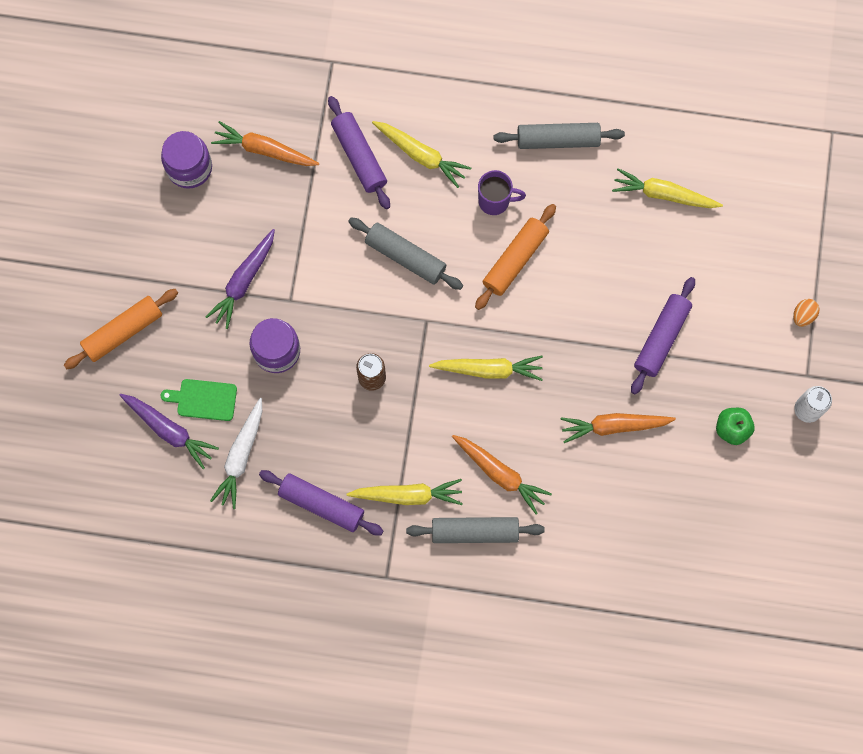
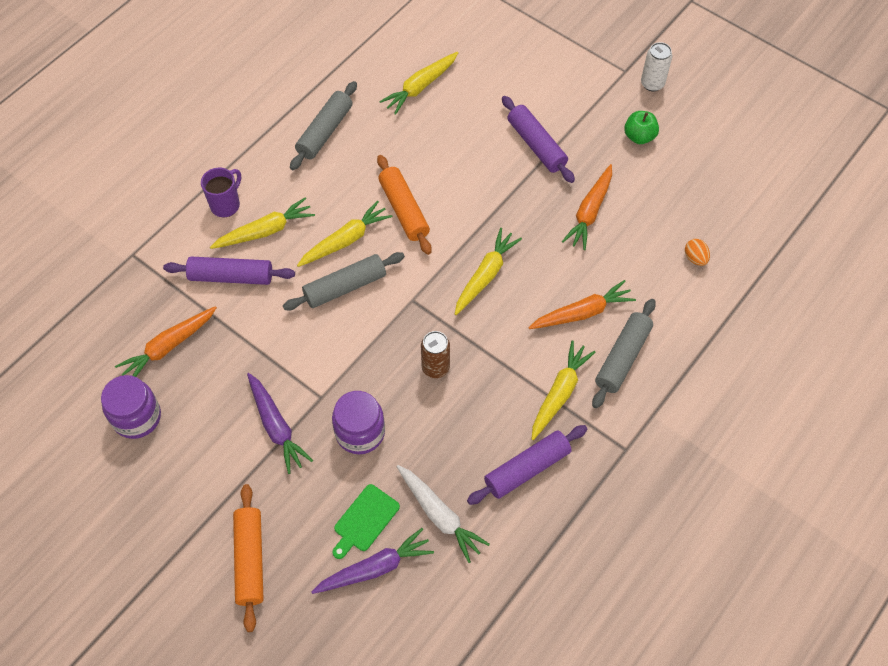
camera: 60 degrees left, 15 degrees down
purple mug [478,170,526,215] -> purple mug moved to [201,168,241,217]
orange egg [793,299,820,327] -> orange egg moved to [685,239,710,266]
none -> yellow carrot [297,201,392,267]

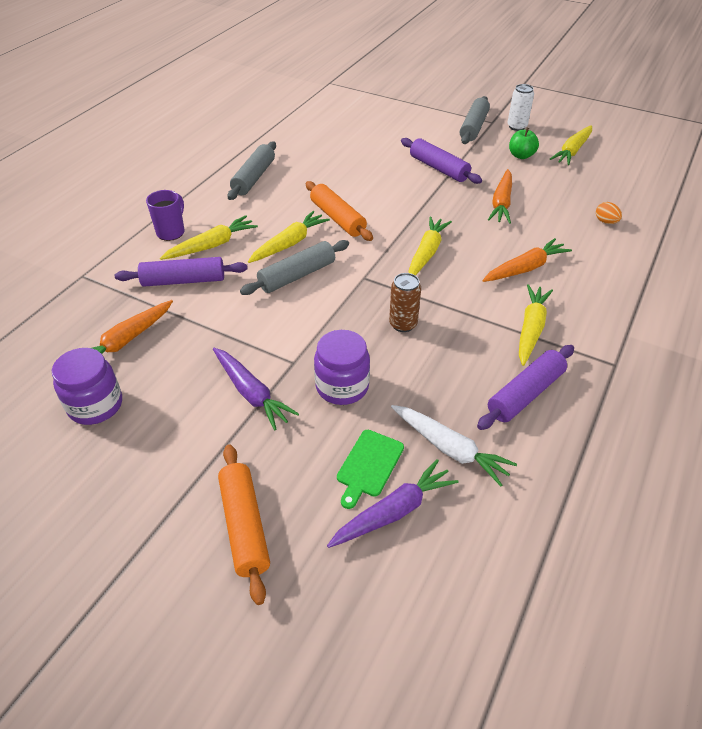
camera: 10 degrees left, 15 degrees down
yellow carrot [379,52,458,115] -> yellow carrot moved to [550,125,592,165]
grey rolling pin [592,299,656,408] -> grey rolling pin moved to [460,96,490,144]

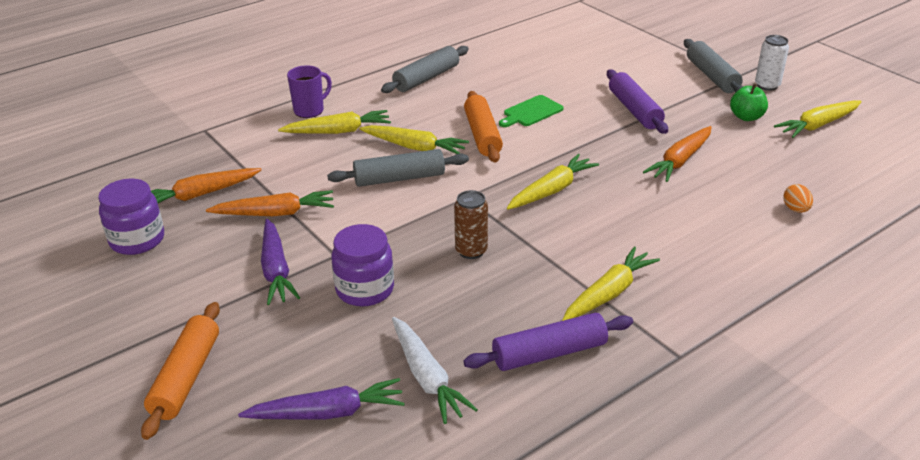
camera: 25 degrees right, 10 degrees down
purple rolling pin [115,257,248,287] -> none
yellow carrot [248,211,330,263] -> yellow carrot turned 45 degrees clockwise [359,125,469,154]
green cutting board [337,430,404,509] -> green cutting board moved to [499,95,563,127]
grey rolling pin [460,96,490,144] -> grey rolling pin turned 60 degrees counterclockwise [684,39,744,93]
orange carrot [483,238,572,282] -> orange carrot moved to [206,190,334,216]

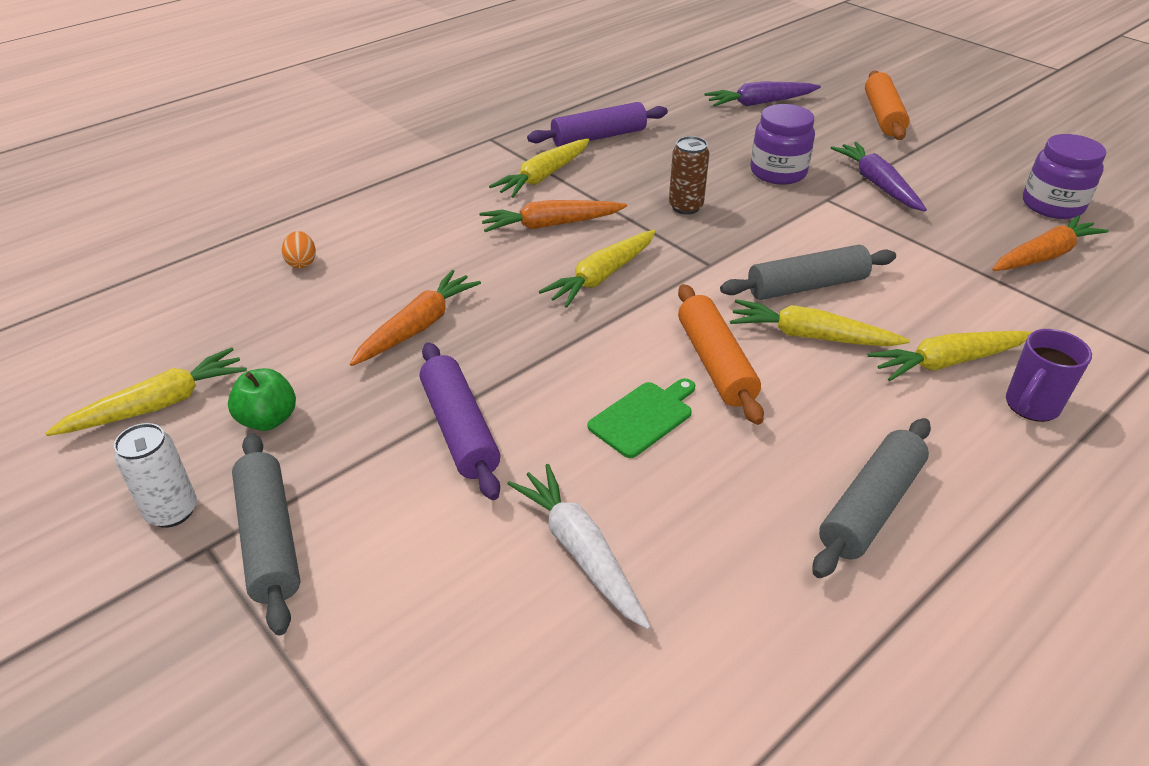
camera: 175 degrees right, 5 degrees up
orange carrot [206,190,334,216] -> orange carrot moved to [479,200,627,232]
white carrot [392,317,478,424] -> white carrot moved to [507,464,651,630]

